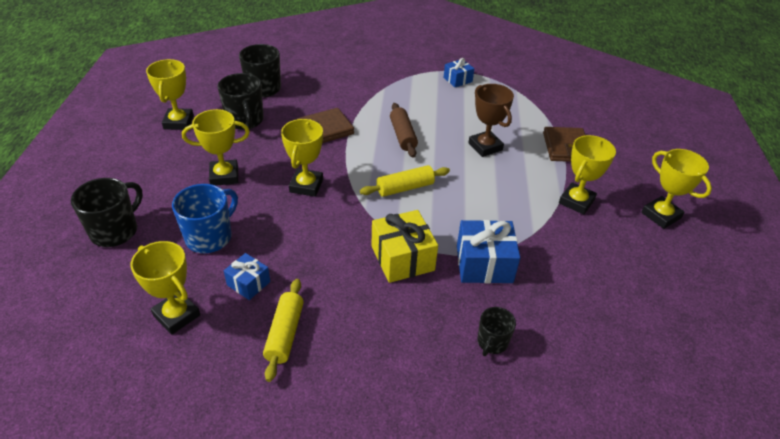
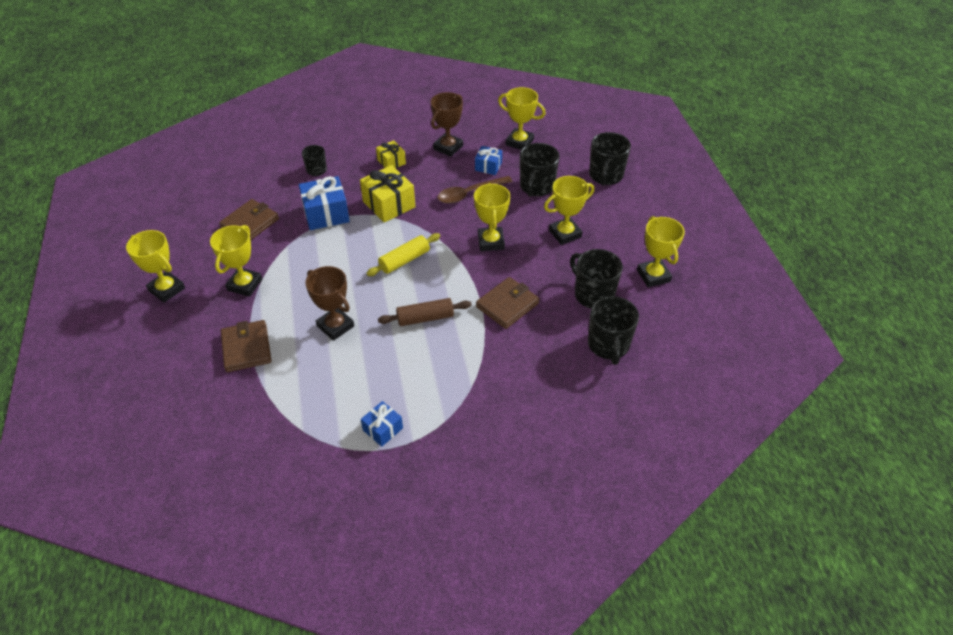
camera: 165 degrees right, 5 degrees up
blue mug [172,184,238,253] -> black mug [520,143,560,197]
yellow rolling pin [263,279,304,382] -> brown trophy [431,92,463,157]
brown rolling pin [390,103,418,158] -> brown rolling pin turned 75 degrees counterclockwise [378,298,472,326]
none -> brown wallet [219,199,279,240]
none -> yellow gift [376,140,406,168]
none -> brown spoon [437,176,513,204]

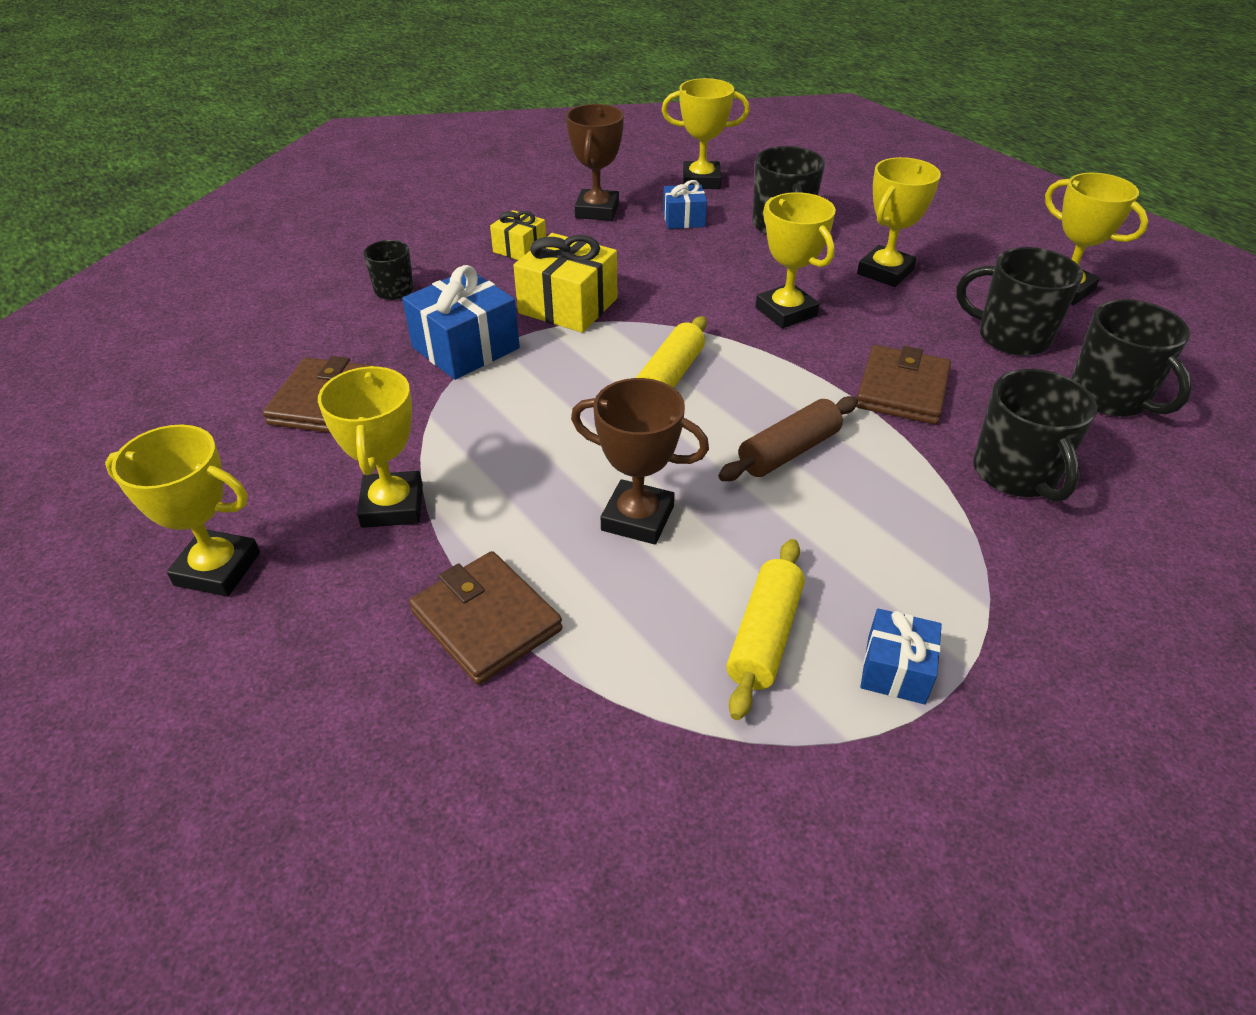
camera: 25 degrees left, 5 degrees down
brown spoon [437,176,513,204] -> none
black mug [589,132,631,185] -> black mug moved to [973,369,1097,502]
none -> yellow rolling pin [726,539,805,720]

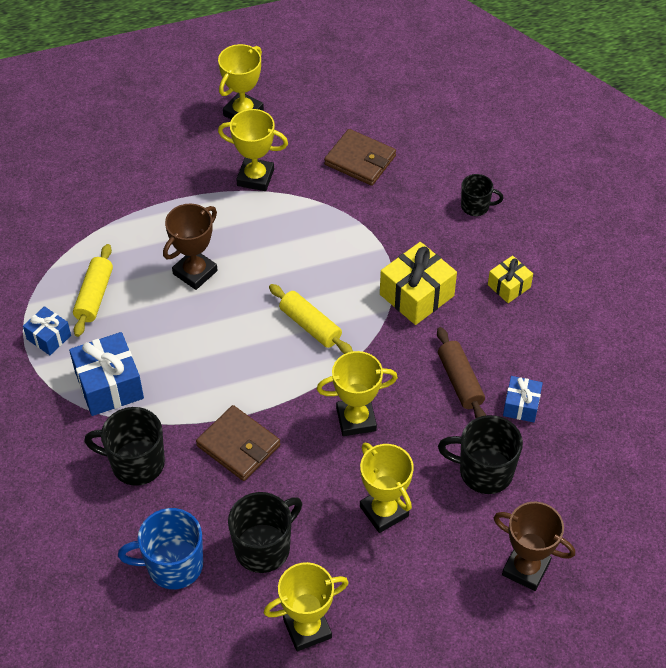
camera: 110 degrees right, 10 degrees up
blue gift [402,265,520,380] -> blue gift moved to [69,332,144,416]
brown wallet [409,551,562,685] -> none
brown trophy [566,104,624,221] -> brown trophy moved to [494,502,575,591]
yellow trophy [662,78,750,189] -> none
brown rolling pin [718,396,858,481] -> brown rolling pin moved to [437,327,486,418]
yellow rolling pin [726,539,805,720] -> yellow rolling pin turned 60 degrees clockwise [73,244,113,337]
black mug [1071,299,1192,417] -> blue mug [118,508,203,589]

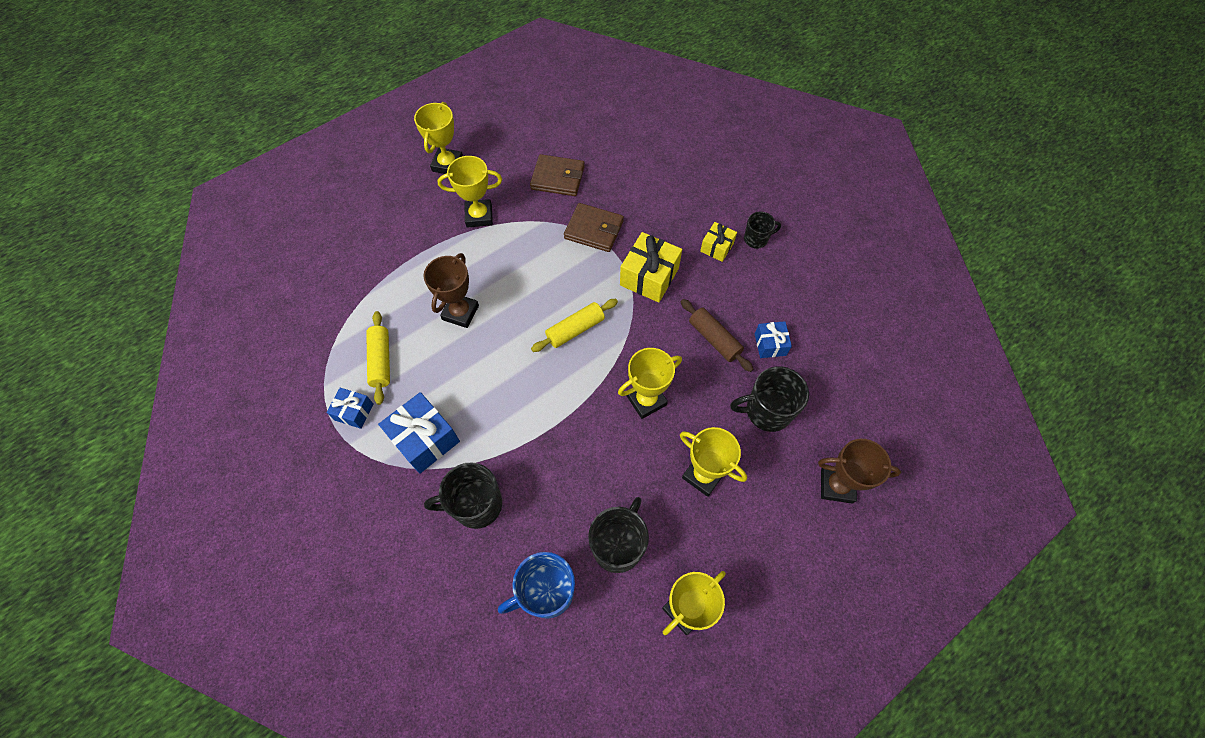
camera: 20 degrees left, 10 degrees up
brown wallet [196,405,281,481] -> brown wallet moved to [564,203,624,252]
yellow rolling pin [269,284,353,354] -> yellow rolling pin turned 60 degrees counterclockwise [531,299,618,352]
black mug [461,174,504,216] -> black mug moved to [744,212,781,249]

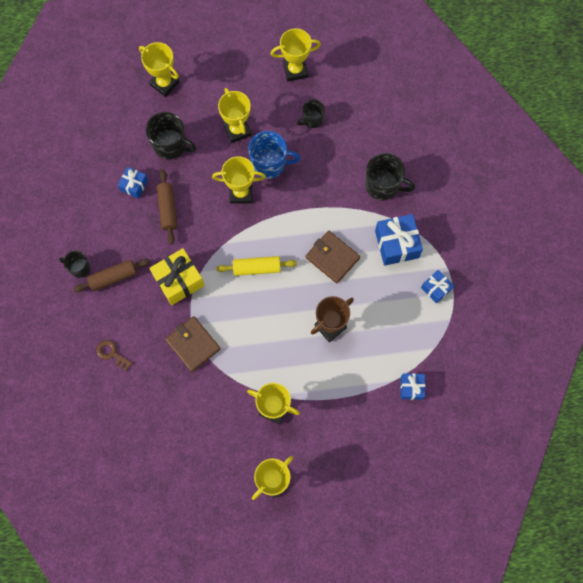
camera: 150 degrees left, 10 degrees up
yellow rolling pin [366,311,390,405] -> none
blue mug [498,552,575,619] -> blue mug moved to [248,131,301,179]
brown wallet [530,154,585,196] -> brown wallet moved to [306,231,360,283]
black mug [588,497,649,573] -> black mug [297,99,325,128], size x0.60
yellow gift [700,222,737,262] -> brown rolling pin [73,259,150,292]
brown trophy [818,439,901,504] -> yellow trophy [139,42,179,97]
none -> brown key [96,340,133,371]
none -> blue gift [401,373,425,400]

